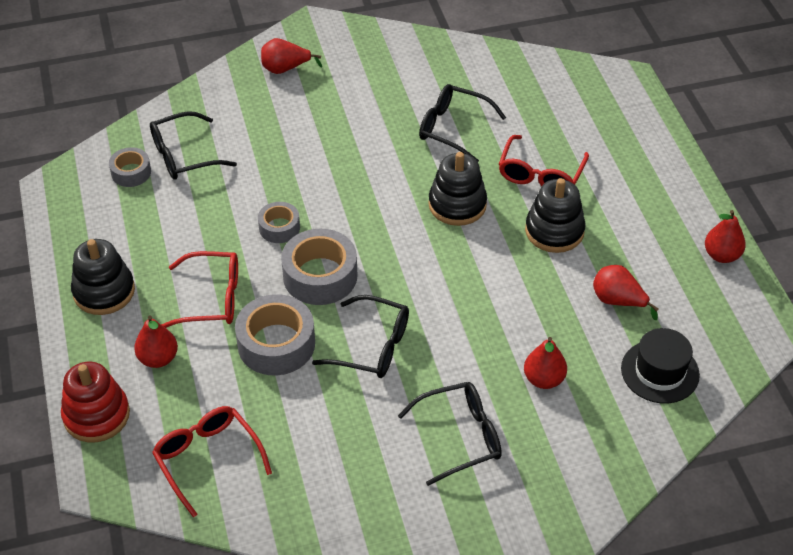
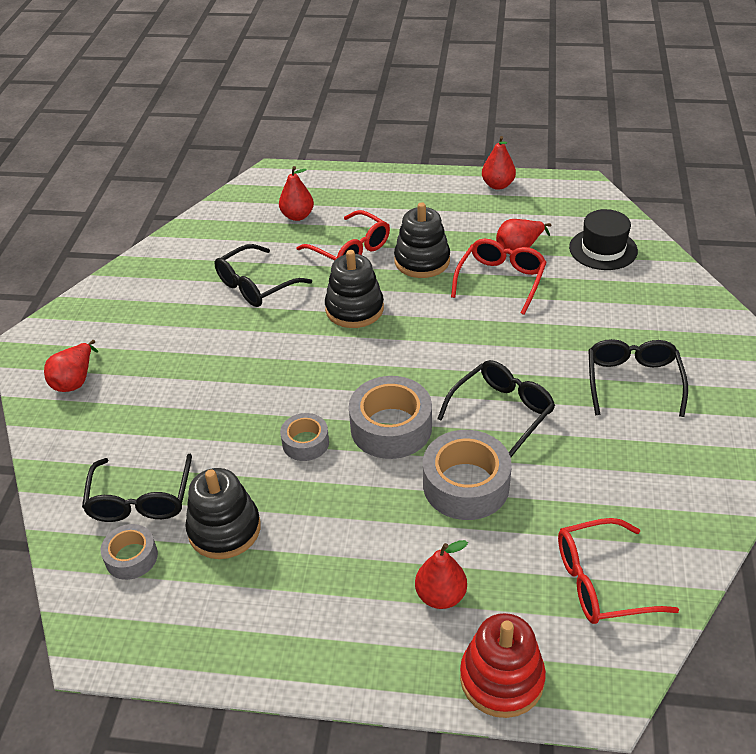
camera: 65 degrees left, 5 degrees down
black stacking toy [71,239,135,315] -> black stacking toy moved to [185,468,261,559]
red glasses [161,251,238,328] -> red glasses moved to [451,238,547,315]
red pear [524,337,567,389] -> red pear moved to [279,166,314,221]

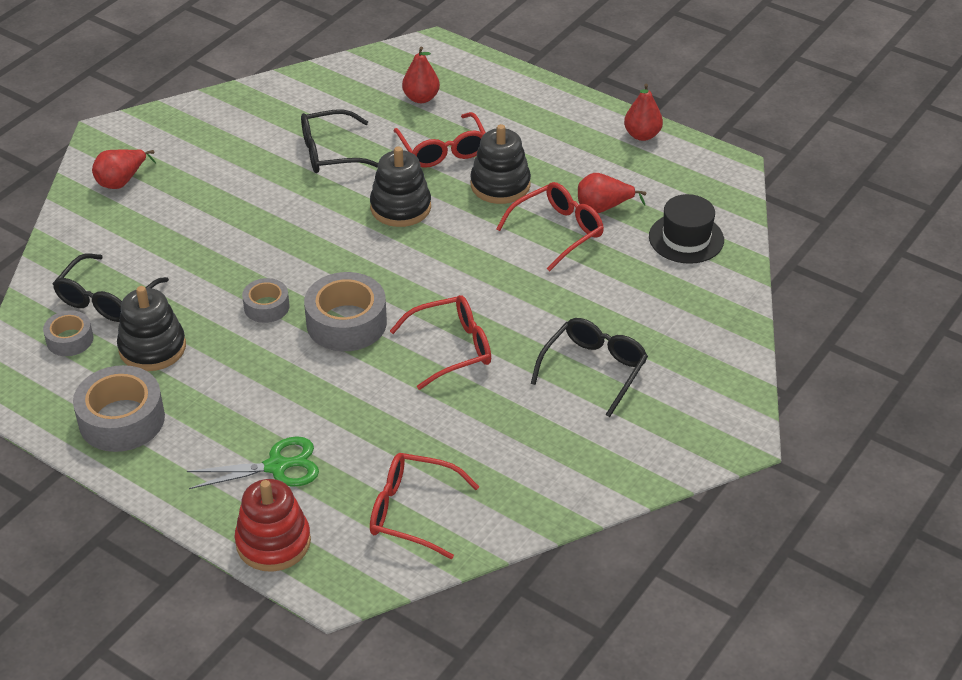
camera: 25 degrees right, 0 degrees up
red pear [415,540,468,609] -> green scissors [187,436,319,489]
grey tape [423,430,512,520] -> grey tape moved to [73,365,165,452]
black glasses [437,360,555,457] -> red glasses [390,295,491,390]

